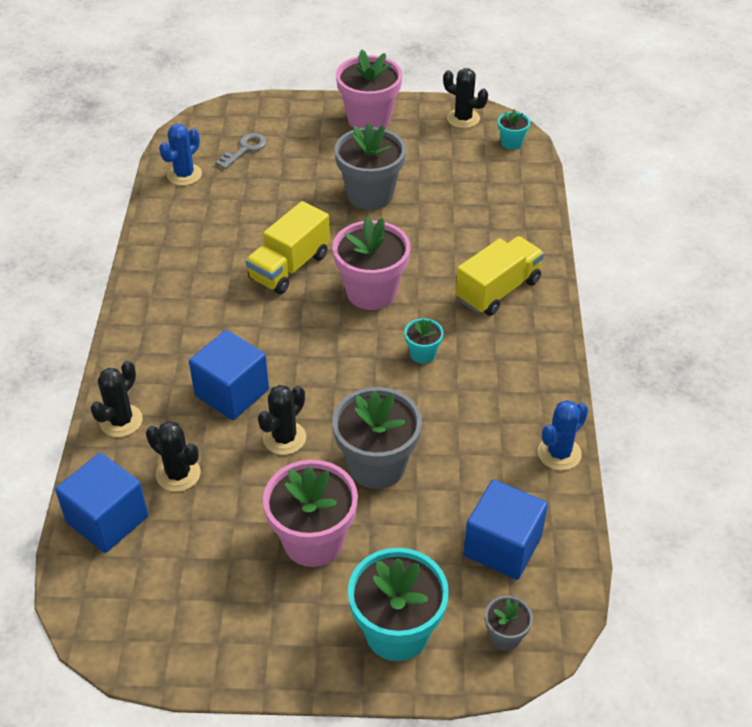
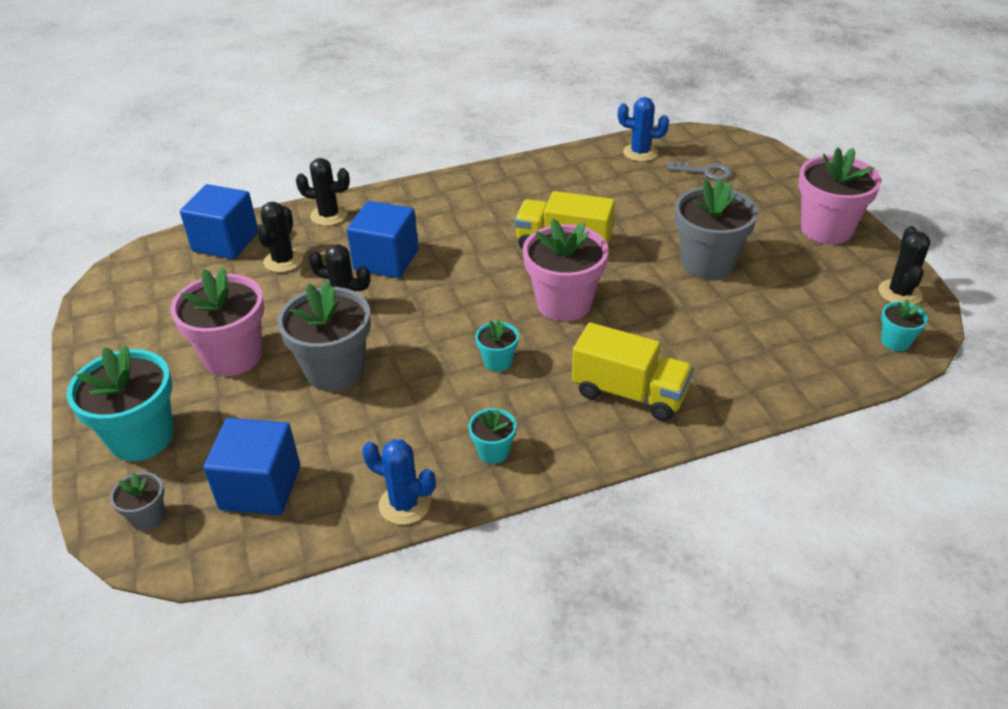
camera: 70 degrees right, 5 degrees down
none -> turquoise flower pot [469,408,516,464]

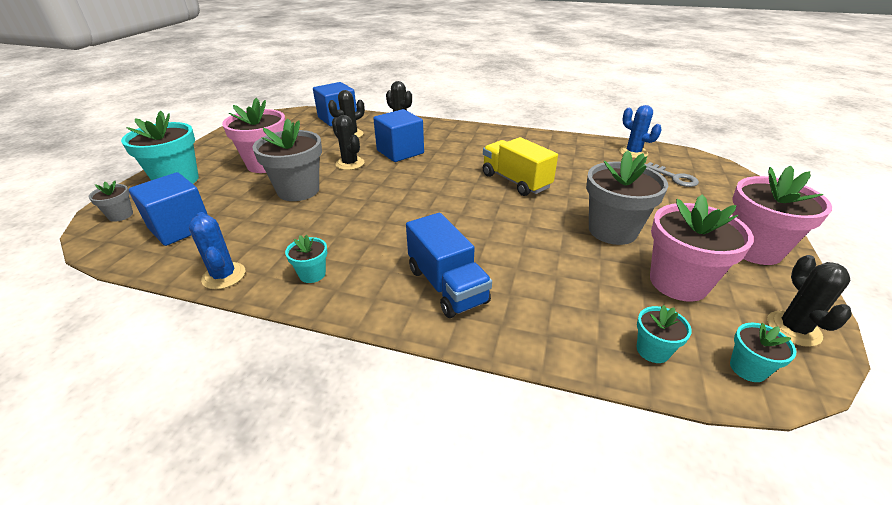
camera: 35 degrees right, 5 degrees down
turquoise flower pot [475,319,519,372] -> turquoise flower pot moved to [637,305,692,363]
pink flower pot [523,219,608,322] -> pink flower pot moved to [650,194,754,302]
yellow truck [572,322,693,421] -> blue truck [406,213,492,318]
black cactus [878,226,930,305] -> black cactus turned 45 degrees counterclockwise [767,255,852,347]

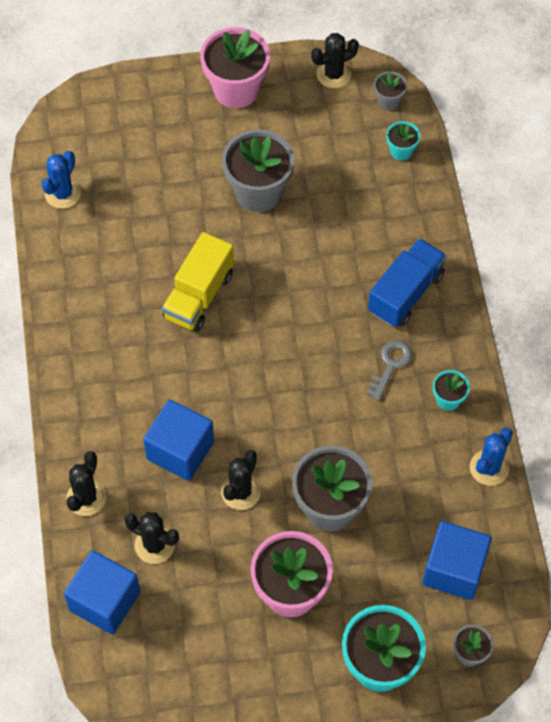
camera: 115 degrees left, 25 degrees up
grey key [644,162,699,187] -> grey key moved to [366,340,412,400]
pink flower pot [650,194,754,302] -> none
turquoise flower pot [730,323,796,382] -> grey flower pot [374,71,407,111]

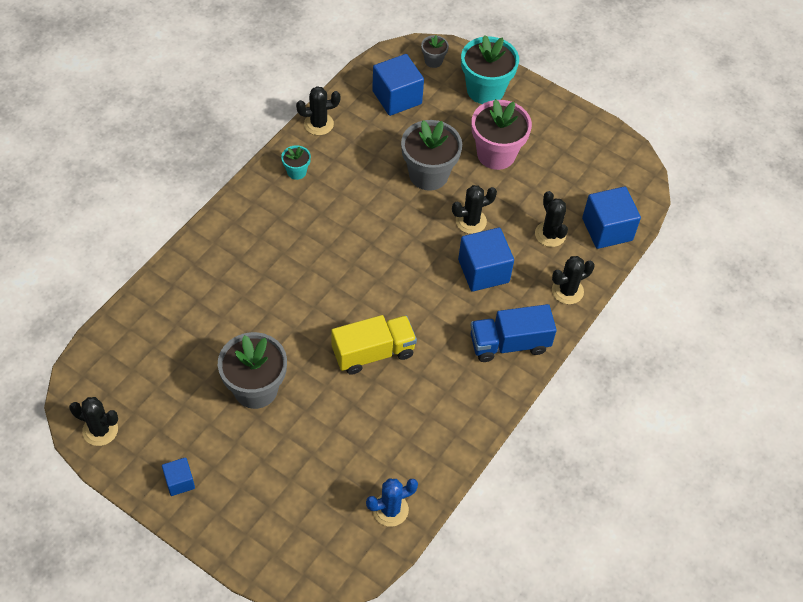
camera: 140 degrees left, 5 degrees down
pink flower pot [200,27,270,108] -> blue cube [162,457,195,496]
grey key [366,340,412,400] -> none
blue truck [368,238,447,327] -> blue truck moved to [470,304,557,362]
grey flower pot [374,71,407,111] -> none
turquoise flower pot [386,121,420,161] -> none
blue cactus [470,428,513,486] -> black cactus [296,86,340,135]

